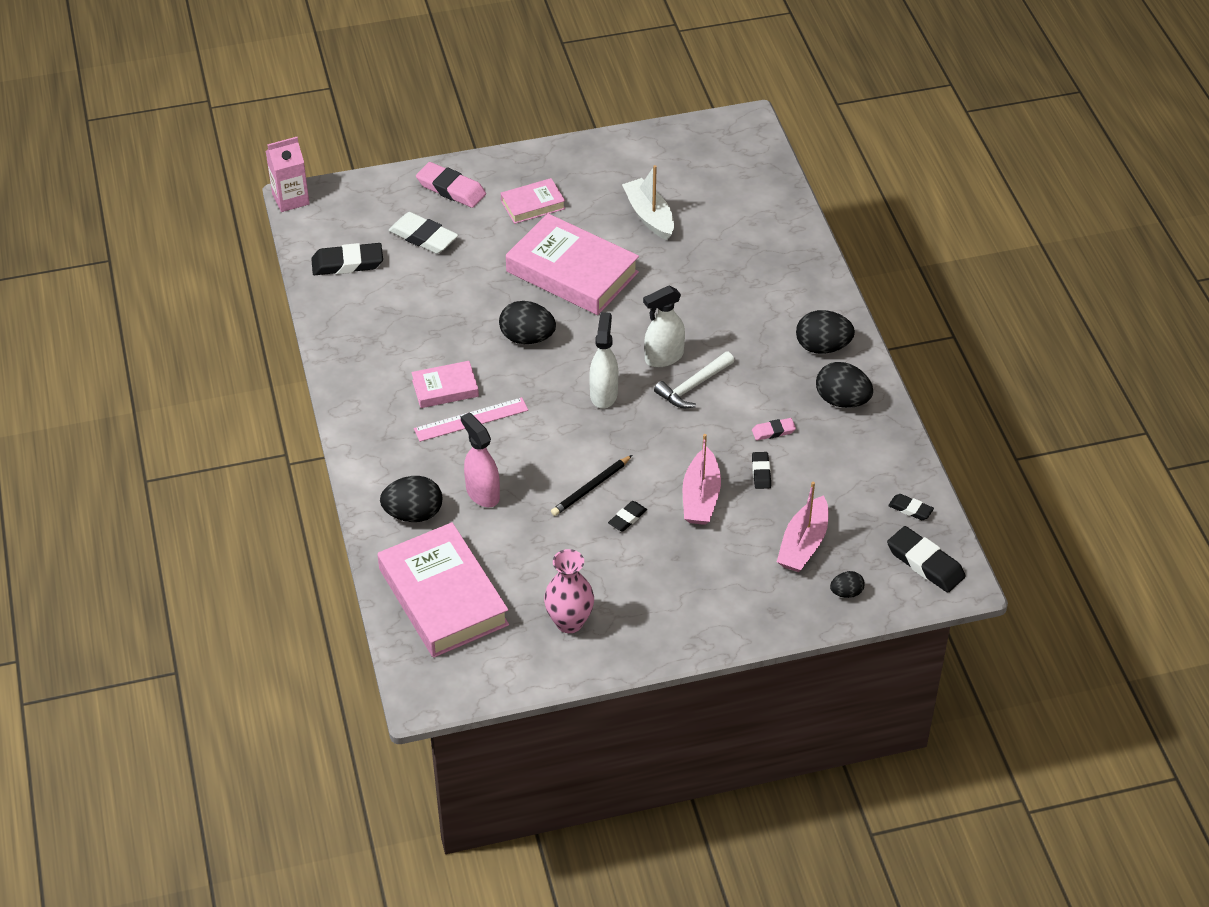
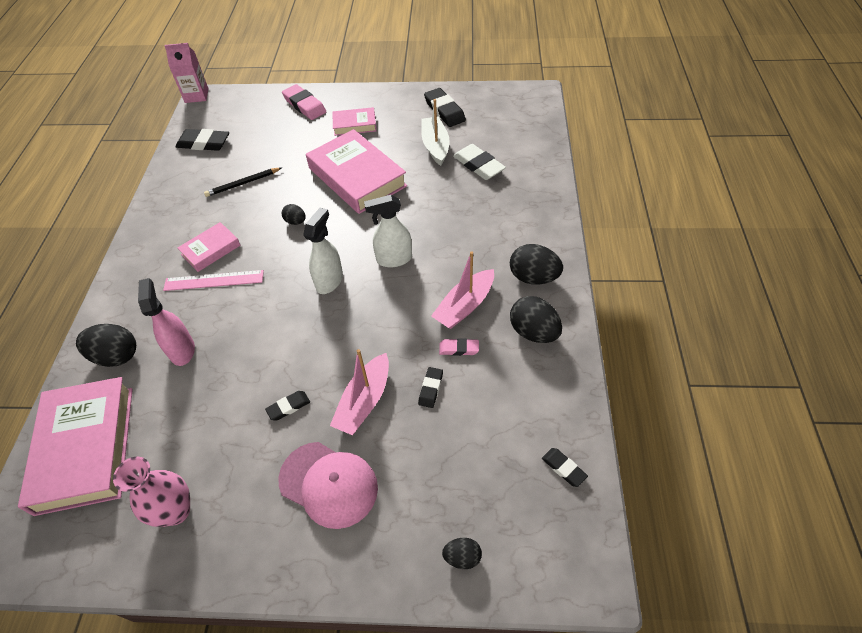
camera: 20 degrees right, 5 degrees up
white eraser [388,212,458,254] -> white eraser moved to [453,144,506,180]
pink book [411,361,479,408] -> pink book turned 45 degrees counterclockwise [178,222,240,272]
black egg [499,301,556,344] -> black egg [282,204,306,225], size x0.55
black pencil [551,455,632,516] -> black pencil moved to [204,168,281,197]
white hammer [654,351,734,408] -> none
pink boat [777,482,828,572] -> pink boat moved to [431,251,494,329]
black eraser [887,526,966,593] -> black eraser moved to [424,88,466,127]
none -> pink cap [278,442,378,529]

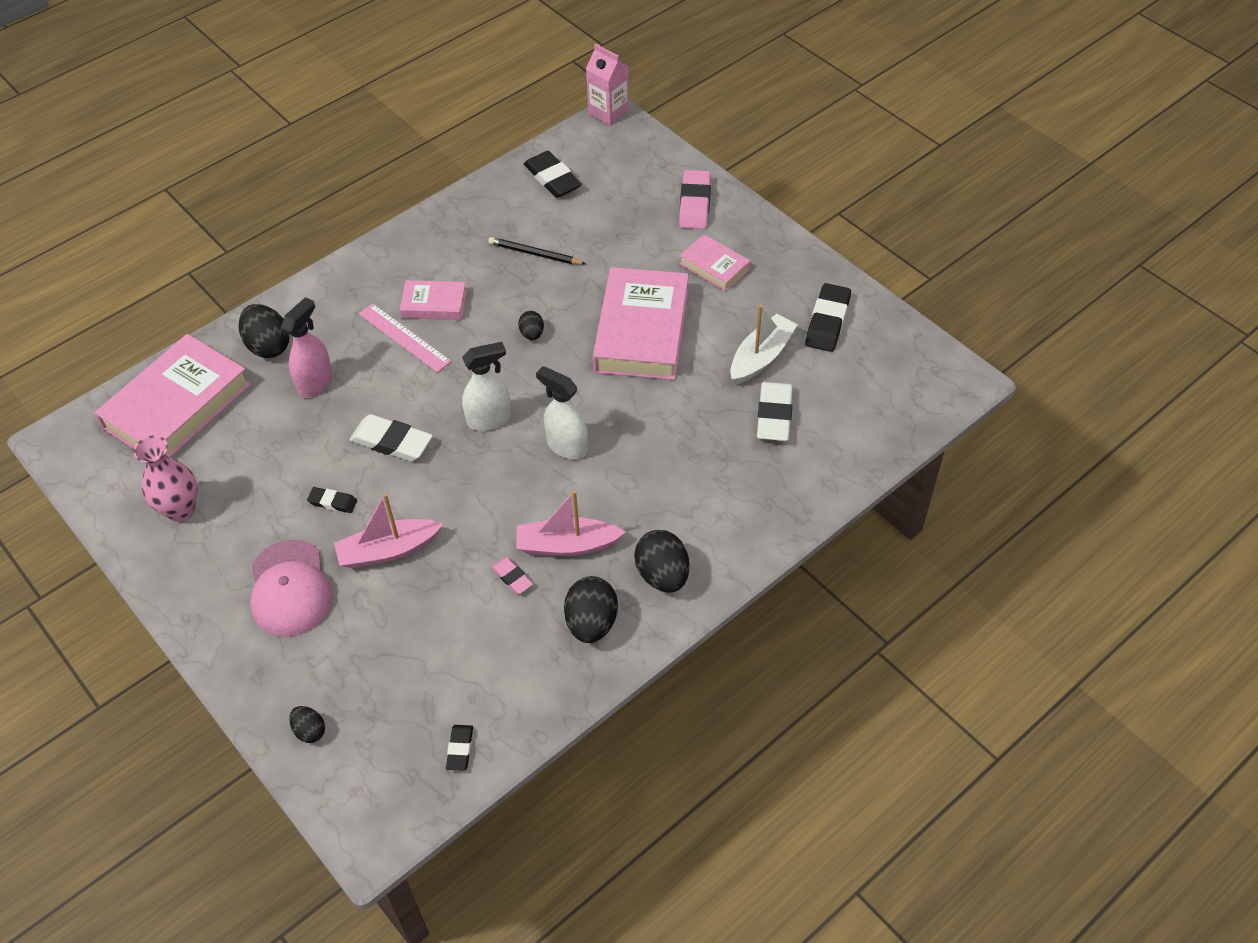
camera: 45 degrees right, 0 degrees up
black eraser [418,367,443,408] -> none
none -> white eraser [349,414,433,462]

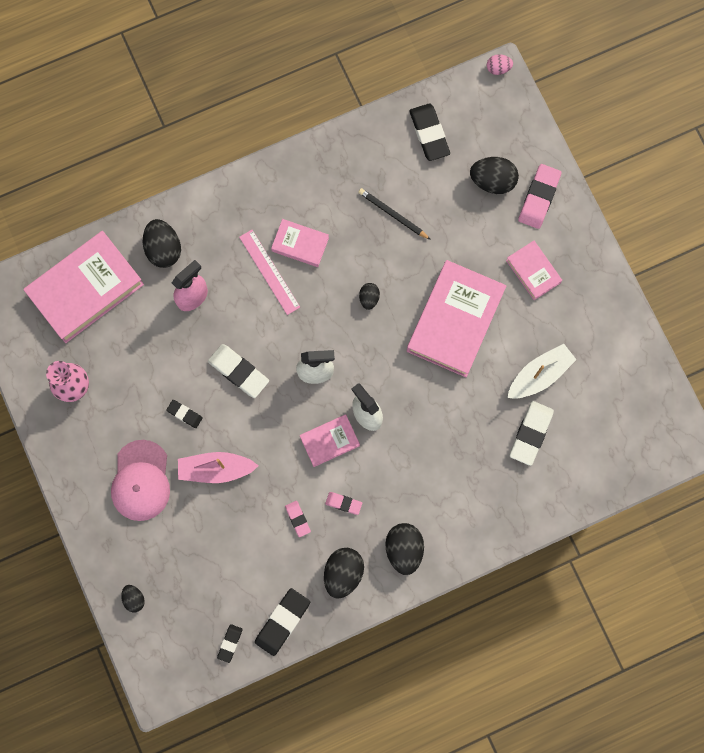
camera: 15 degrees right, 25 degrees up
pink boat [517,490,626,556] -> pink eraser [325,492,362,515]
pink carton [586,44,629,126] -> pink egg [487,54,513,75]
black eraser [805,283,851,352] -> black eraser moved to [255,588,310,656]
none -> pink book [300,414,360,467]
none -> black egg [470,157,519,194]

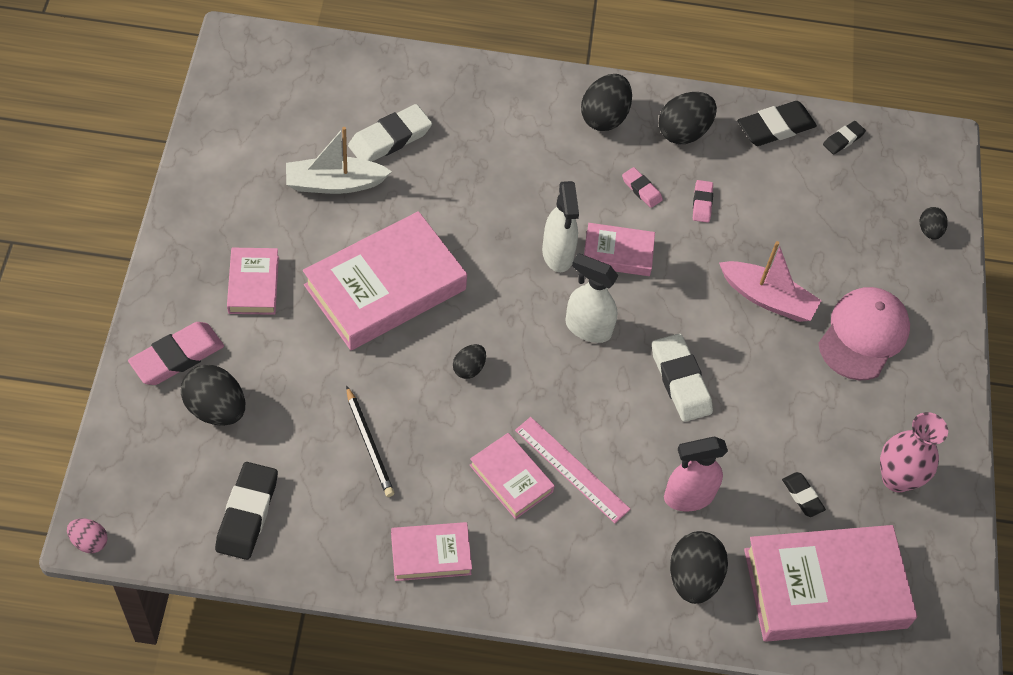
camera: 155 degrees left, 20 degrees down
black eraser [166,400,203,428] -> black eraser moved to [782,472,826,517]
pink ruler [239,230,300,315] -> pink ruler turned 45 degrees counterclockwise [515,417,630,523]
none -> pink book [391,522,472,581]

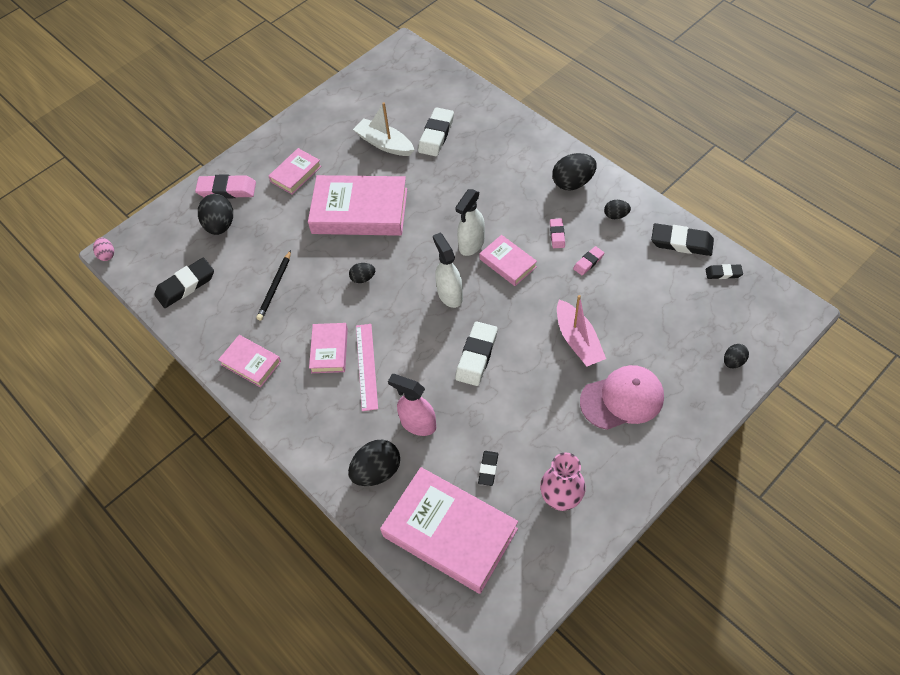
camera: 50 degrees right, 0 degrees up
white eraser [348,104,432,162] -> white eraser turned 75 degrees counterclockwise [418,107,454,156]
black egg [659,92,717,144] -> black egg [604,200,631,219], size x0.55

